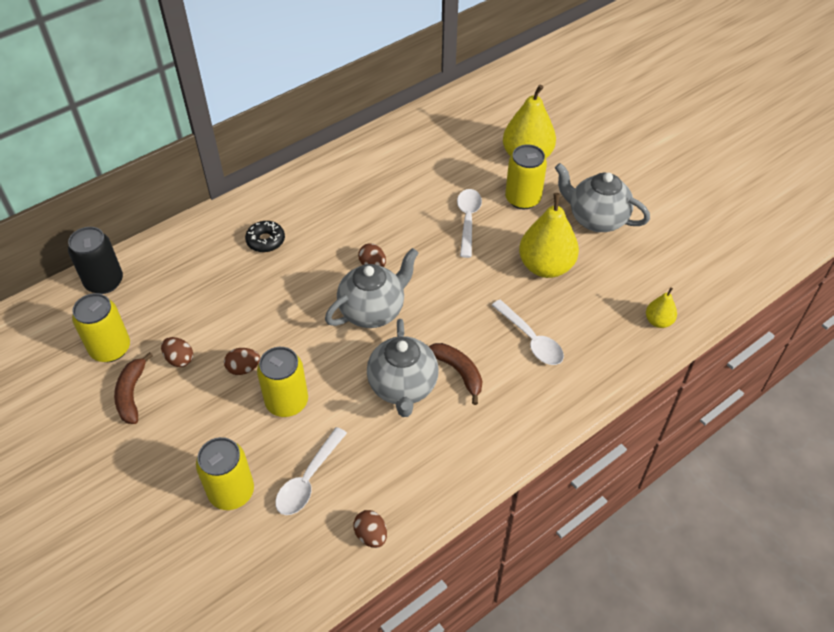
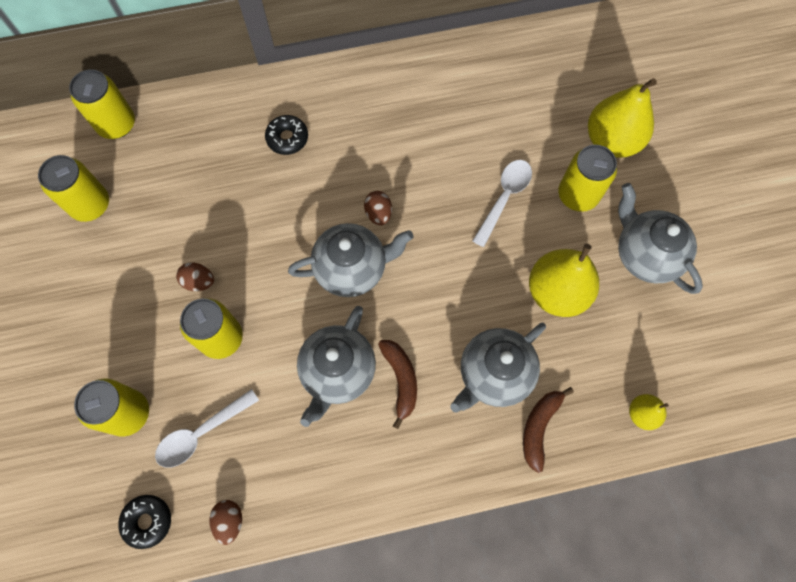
camera: 25 degrees right, 20 degrees up
black can [68,227,123,294] -> yellow can [69,69,135,139]
brown banana [114,352,153,424] -> brown banana moved to [523,387,574,473]
brown egg [161,337,193,367] -> none
white spoon [492,300,564,365] -> grey teapot [450,323,546,413]
none -> black donut [118,495,171,549]

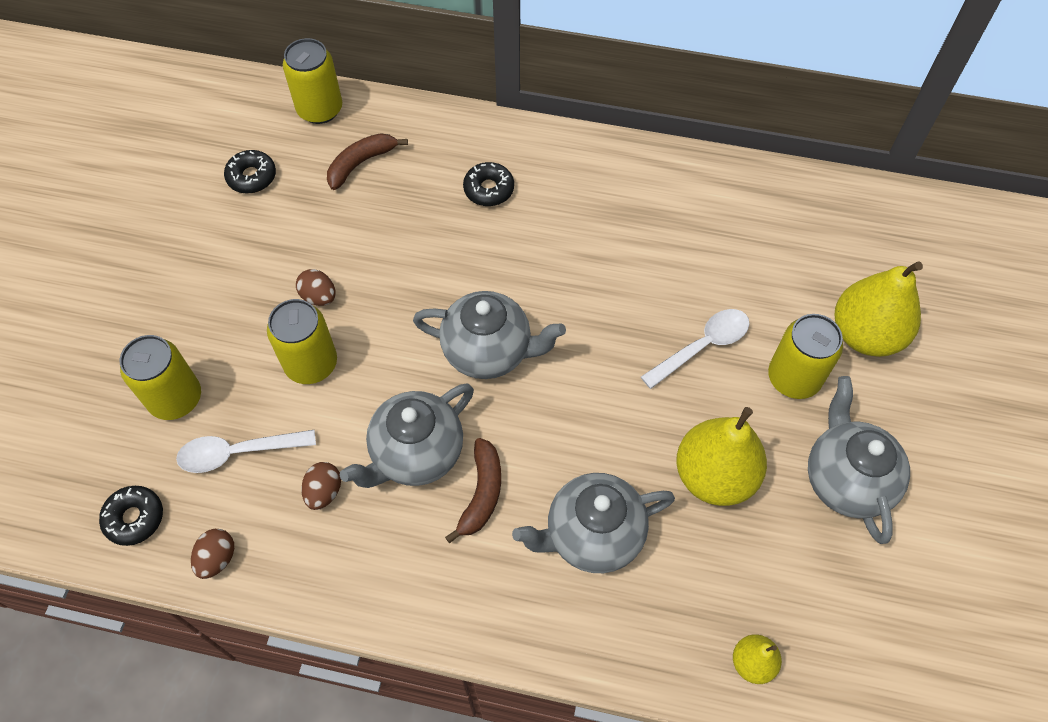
camera: 25 degrees right, 10 degrees down
yellow can [38,155,109,222] -> black donut [224,150,276,194]
brown egg [364,191,392,225] -> brown egg moved to [301,462,341,510]
brown banana [523,387,574,473] -> brown banana moved to [327,133,408,190]

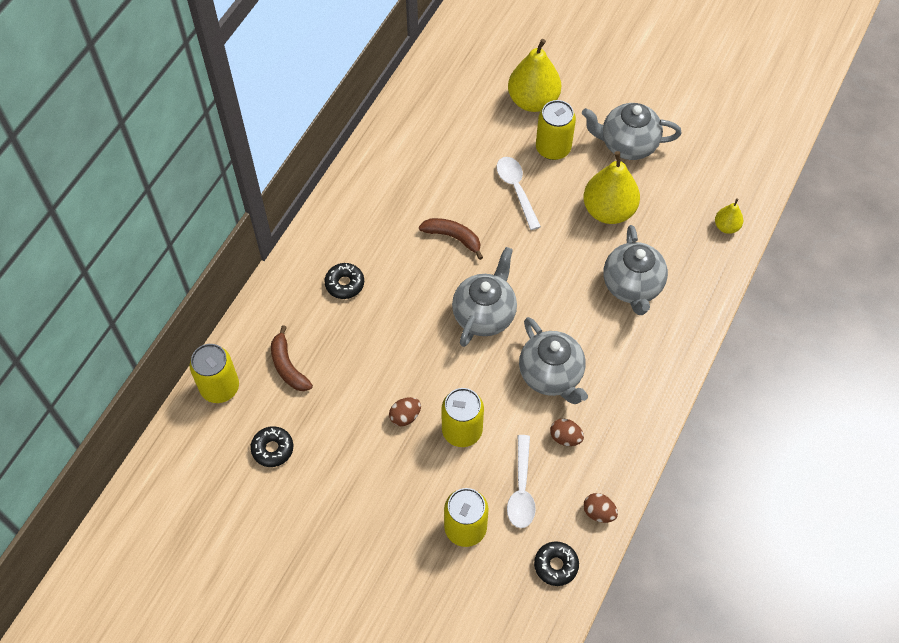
camera: 75 degrees left, 0 degrees up
brown banana [445,438,501,543] -> brown banana moved to [419,218,483,260]

